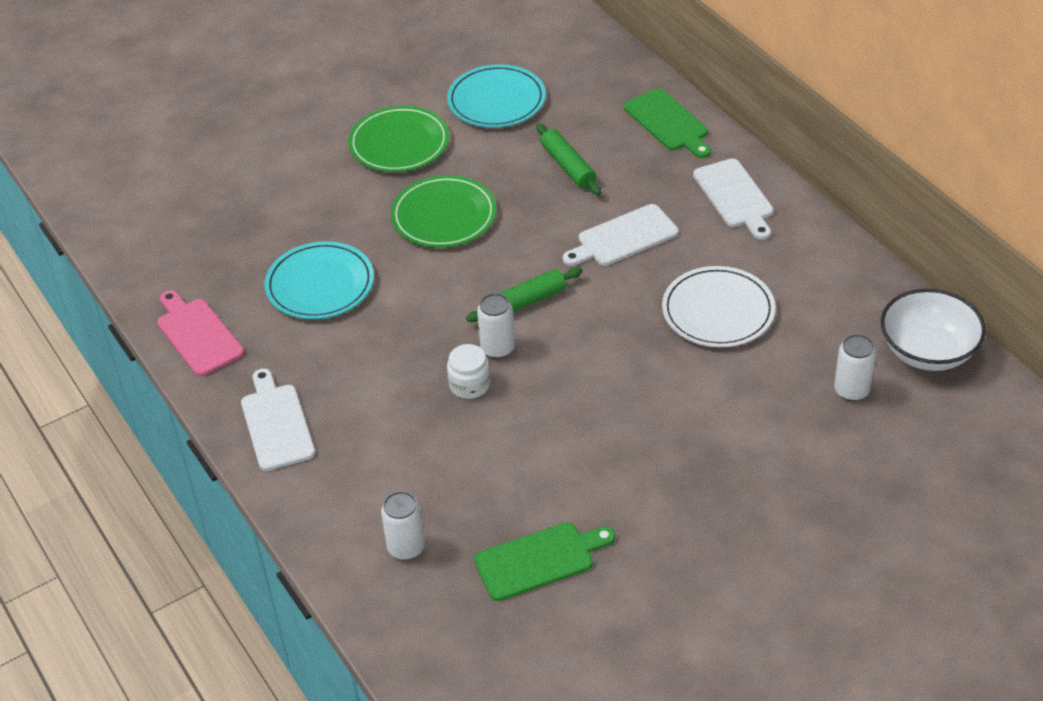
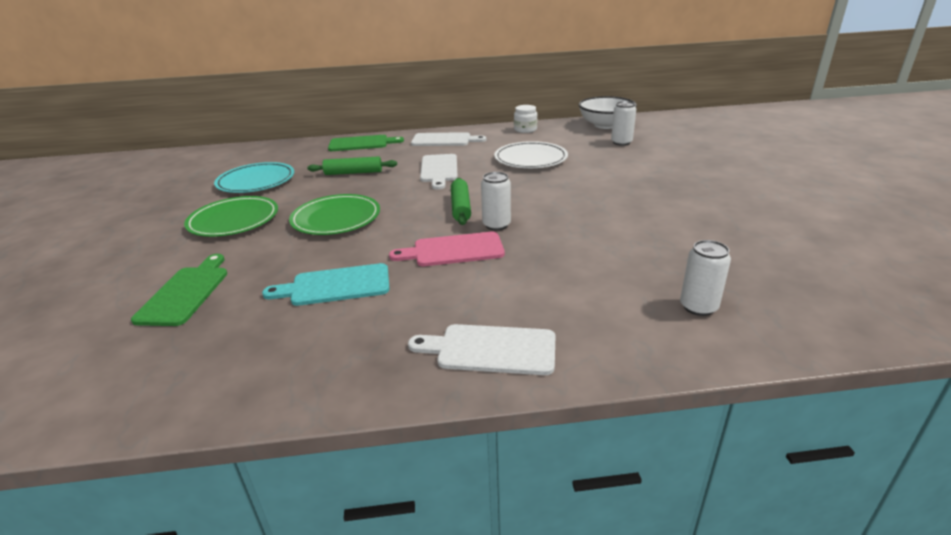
camera: 65 degrees left, 15 degrees down
pink cutting board [157,290,244,376] -> pink cutting board moved to [389,232,505,266]
turquoise plate [264,241,374,319] -> turquoise cutting board [262,263,390,306]
white jar [447,344,491,399] -> white jar moved to [514,105,537,133]
green cutting board [474,522,615,601] -> green cutting board moved to [131,254,227,326]

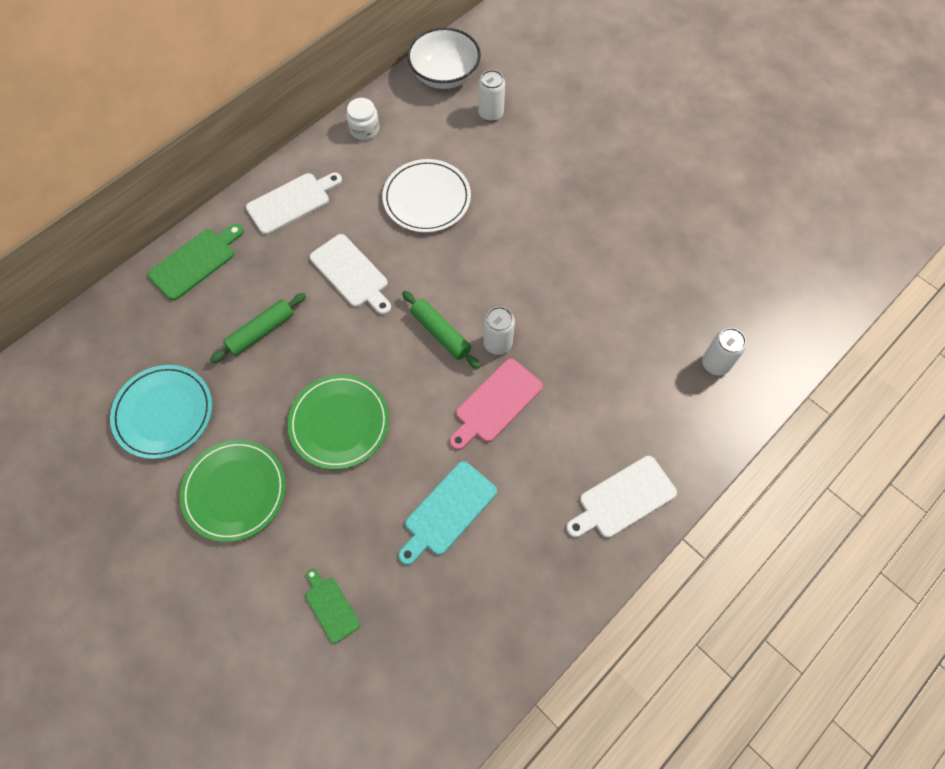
camera: 40 degrees left, 35 degrees up
green cutting board [131,254,227,326] -> green cutting board [305,569,360,644], size x0.62

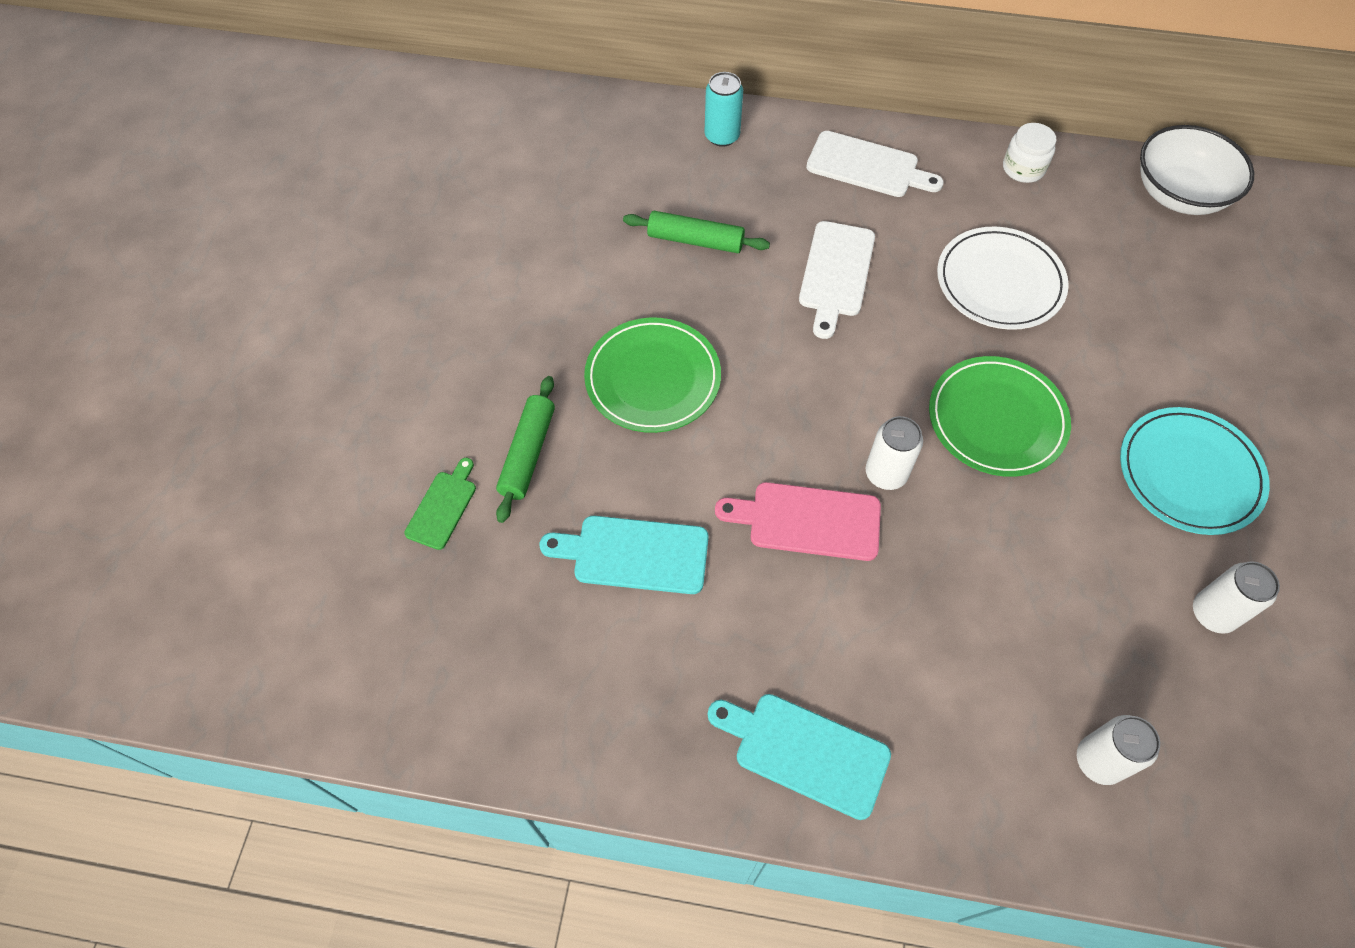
camera: 55 degrees right, 5 degrees down
turquoise plate [110,365,212,459] -> turquoise plate moved to [1120,407,1270,535]
green cutting board [148,224,244,301] -> turquoise can [705,72,743,147]
green plate [180,440,286,542] -> green plate moved to [929,356,1071,477]
green rolling pin [402,291,480,369] -> green rolling pin moved to [496,376,555,523]
white can [478,70,505,122] -> white can moved to [1193,561,1280,634]
white cutting board [566,456,677,538] -> turquoise cutting board [707,694,891,820]

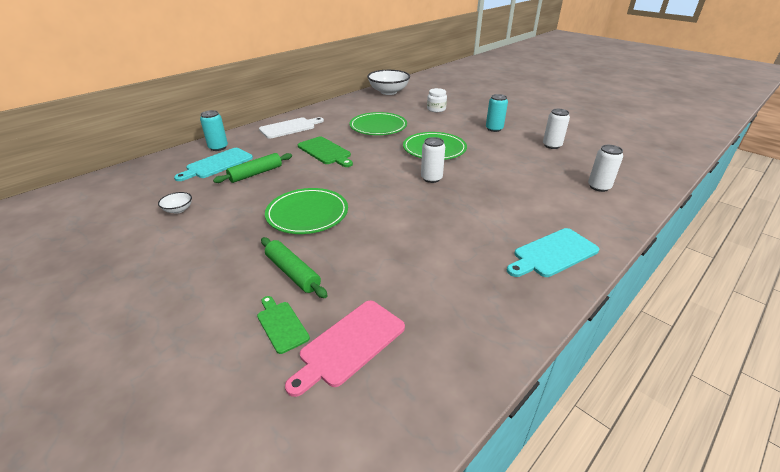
camera: 55 degrees left, 25 degrees down
turquoise cutting board [540,516,709,594] -> turquoise cutting board moved to [174,148,253,181]
pink cutting board [715,482,881,561] -> pink cutting board moved to [285,301,405,397]
white cutting board [799,221,875,339] -> green cutting board [298,137,353,167]
white plate [937,227,1069,330] -> green plate [349,112,407,135]
white jar [1003,123,1056,183] -> white jar moved to [427,88,447,112]
turquoise plate [1120,407,1270,535] -> turquoise can [486,94,508,132]
none -> white bowl [158,192,192,214]

